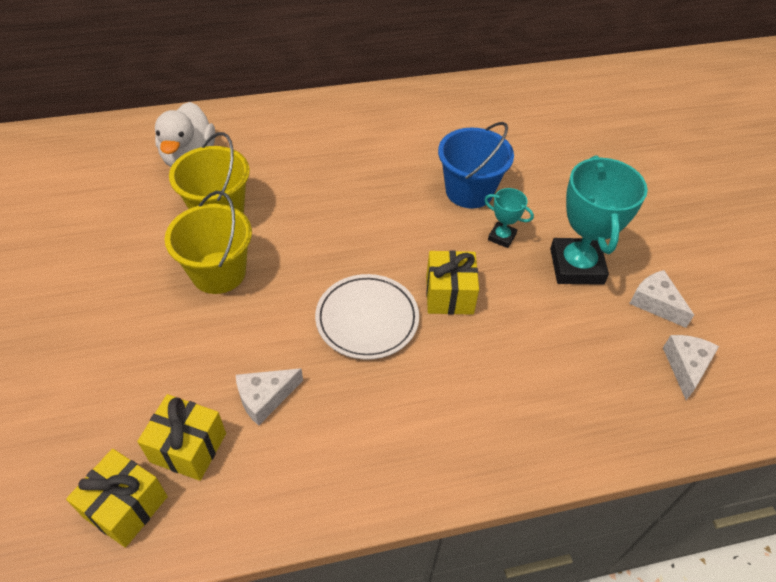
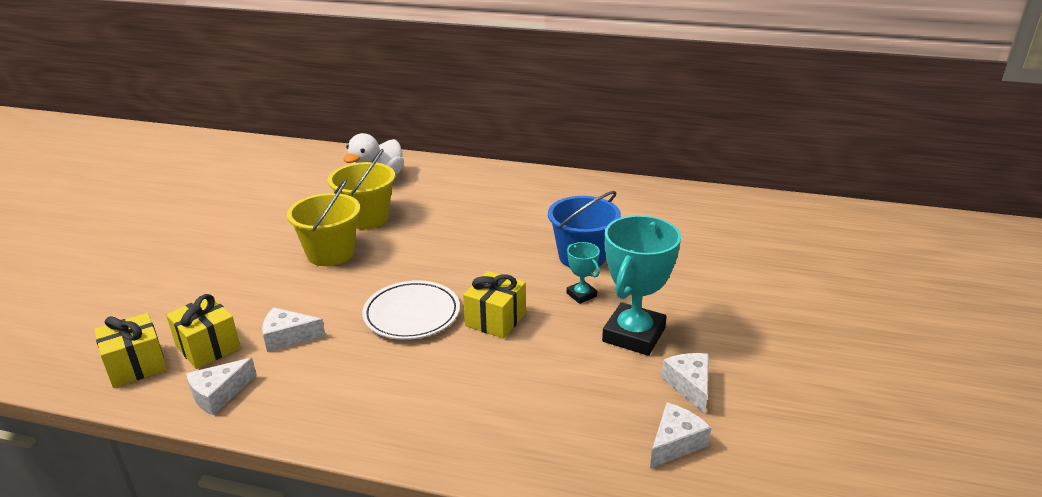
camera: 30 degrees right, 20 degrees down
none -> white cheese [186,358,257,416]

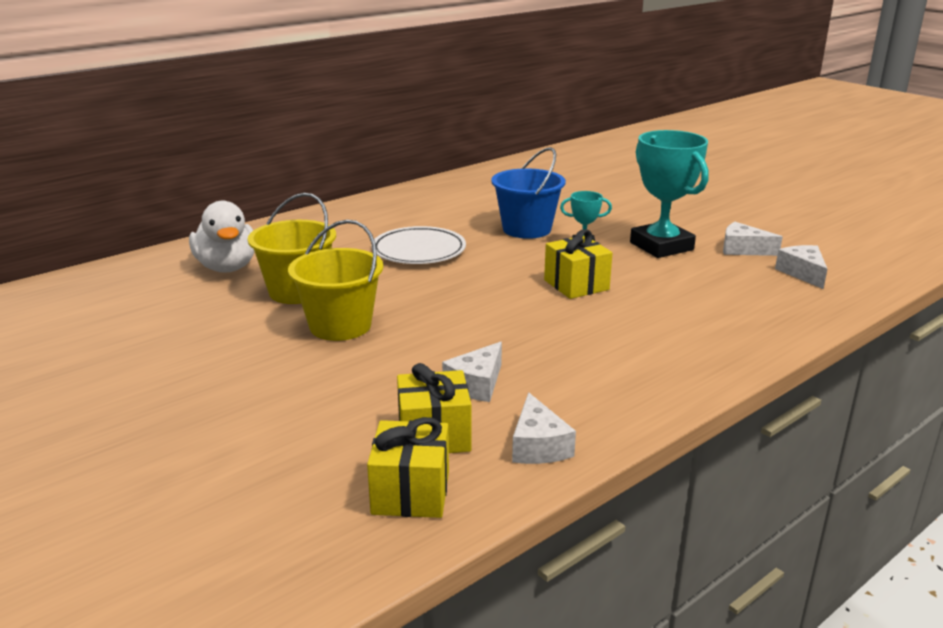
camera: 55 degrees left, 5 degrees down
white plate [362,280,460,340] -> white plate moved to [371,226,466,264]

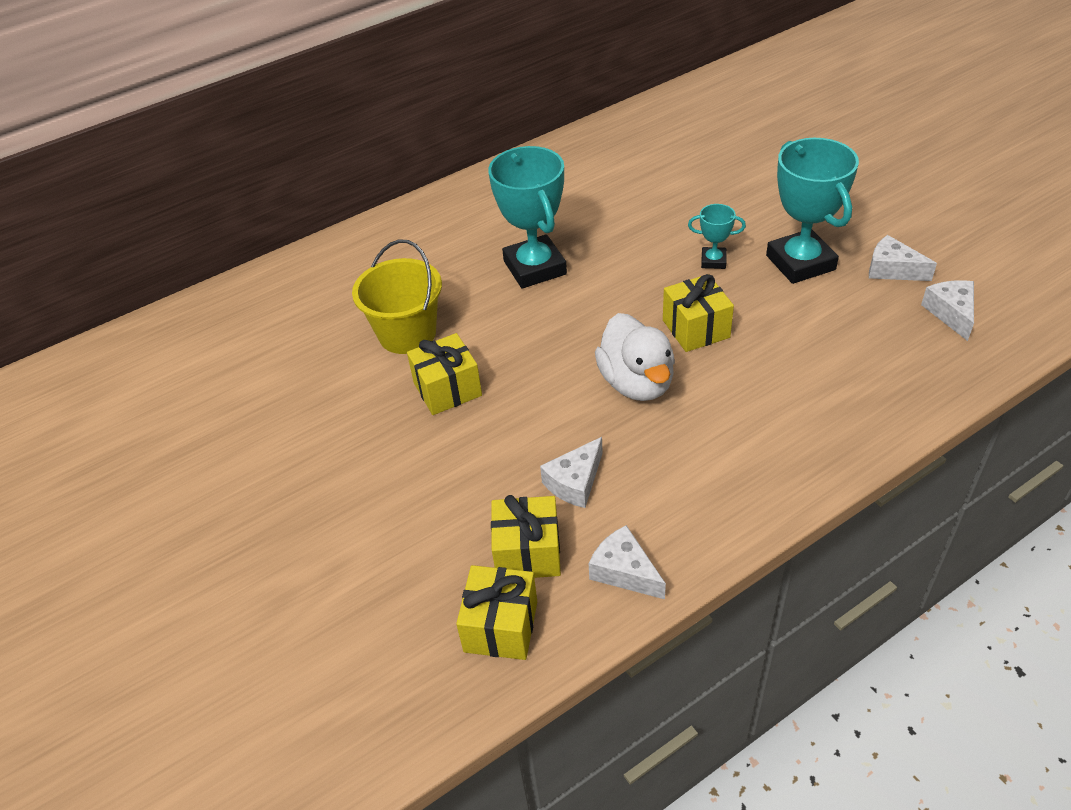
camera: 10 degrees right, 20 degrees up
white duck [189,201,254,273] -> white duck moved to [595,313,675,401]
yellow bucket [288,220,383,341] -> yellow gift [407,333,482,415]
white plate [371,226,466,264] -> turquoise trophy [488,146,567,289]
blue bucket [491,147,566,239] -> none
white cheese [512,392,576,464] -> white cheese turned 135 degrees clockwise [589,525,666,599]

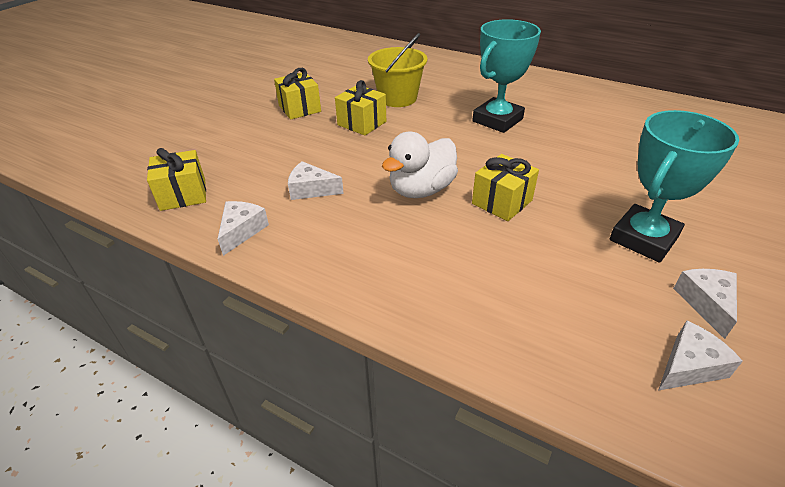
camera: 60 degrees right, 5 degrees down
yellow gift [491,495,561,578] -> yellow gift moved to [274,68,321,120]
turquoise trophy [688,204,746,269] -> none

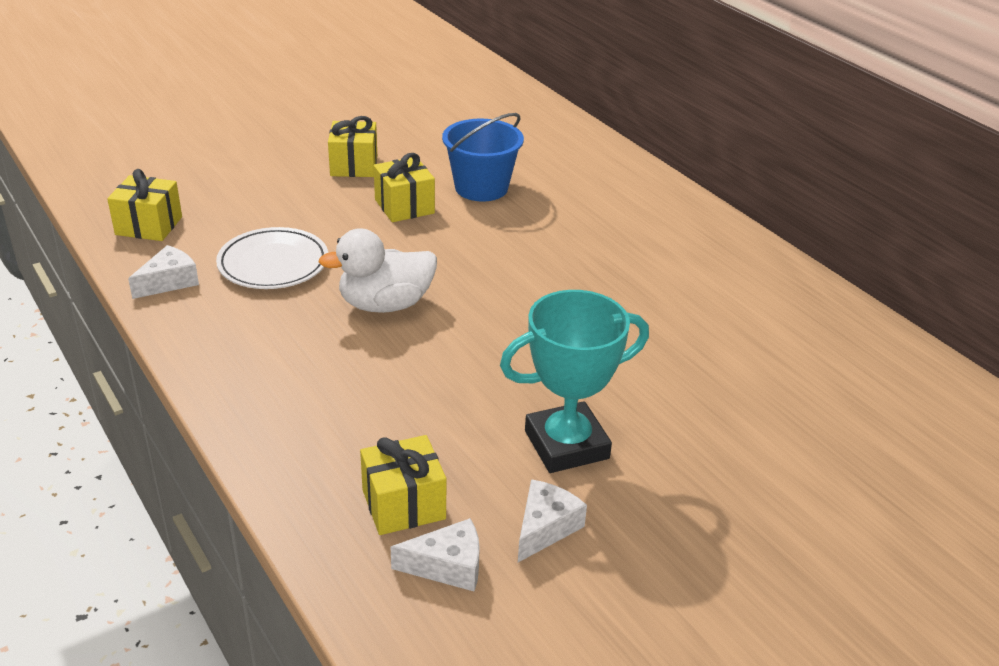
camera: 25 degrees right, 5 degrees down
white cheese [288,161,344,200] -> white plate [216,227,328,289]
yellow bucket [368,33,427,107] -> blue bucket [442,113,524,201]
turquoise trophy [472,19,541,133] -> none
yellow gift [472,154,539,221] -> yellow gift moved to [360,435,446,535]

